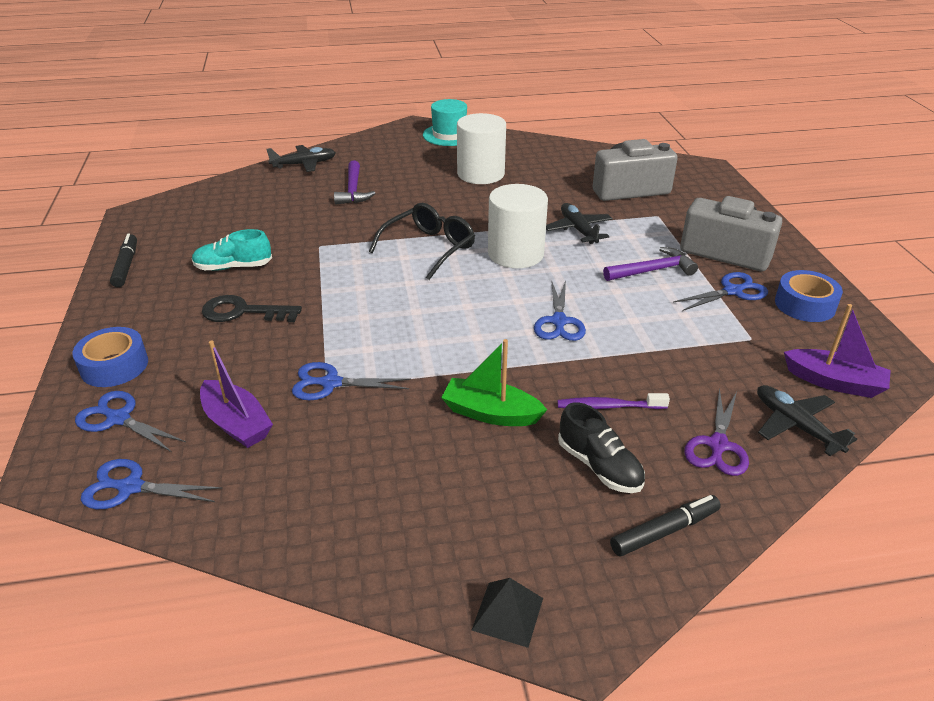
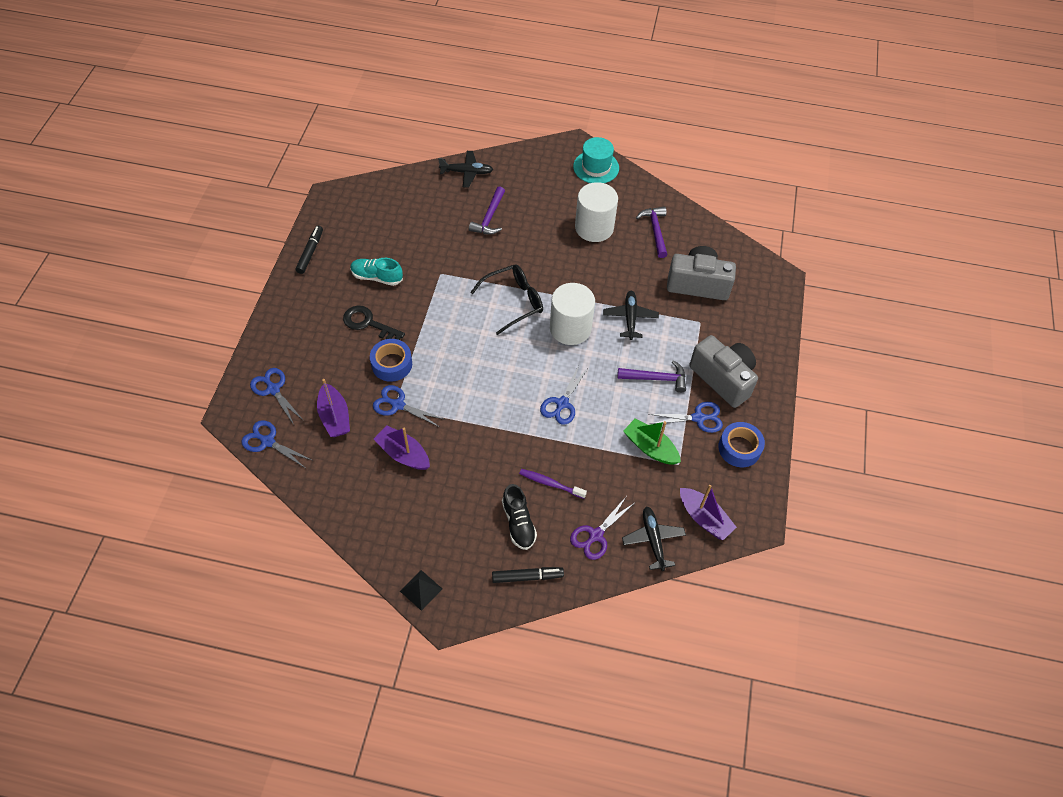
camera: 20 degrees right, 20 degrees up
blue tape [72,327,148,387] -> blue tape moved to [370,339,412,382]
green boat [441,339,547,426] -> green boat moved to [623,418,681,465]
none -> purple boat [374,425,430,470]
none -> purple hammer [636,207,668,258]

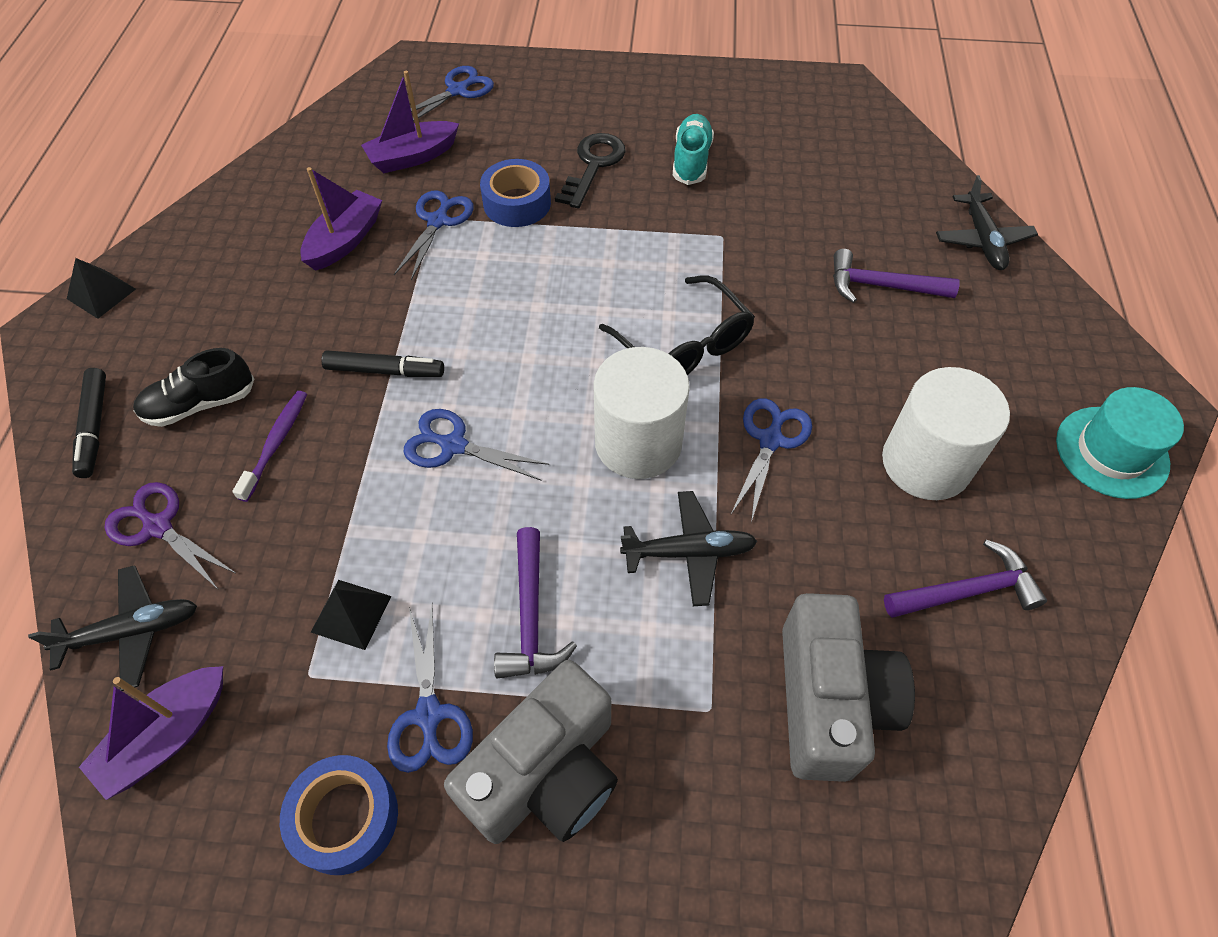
camera: 85 degrees right, 0 degrees up
blue scissors [241,420,313,468] -> blue scissors moved to [731,398,812,522]
black marker [295,226,323,274] -> black marker moved to [321,350,444,377]
green boat [623,418,681,465] -> black pyramid [311,580,391,650]

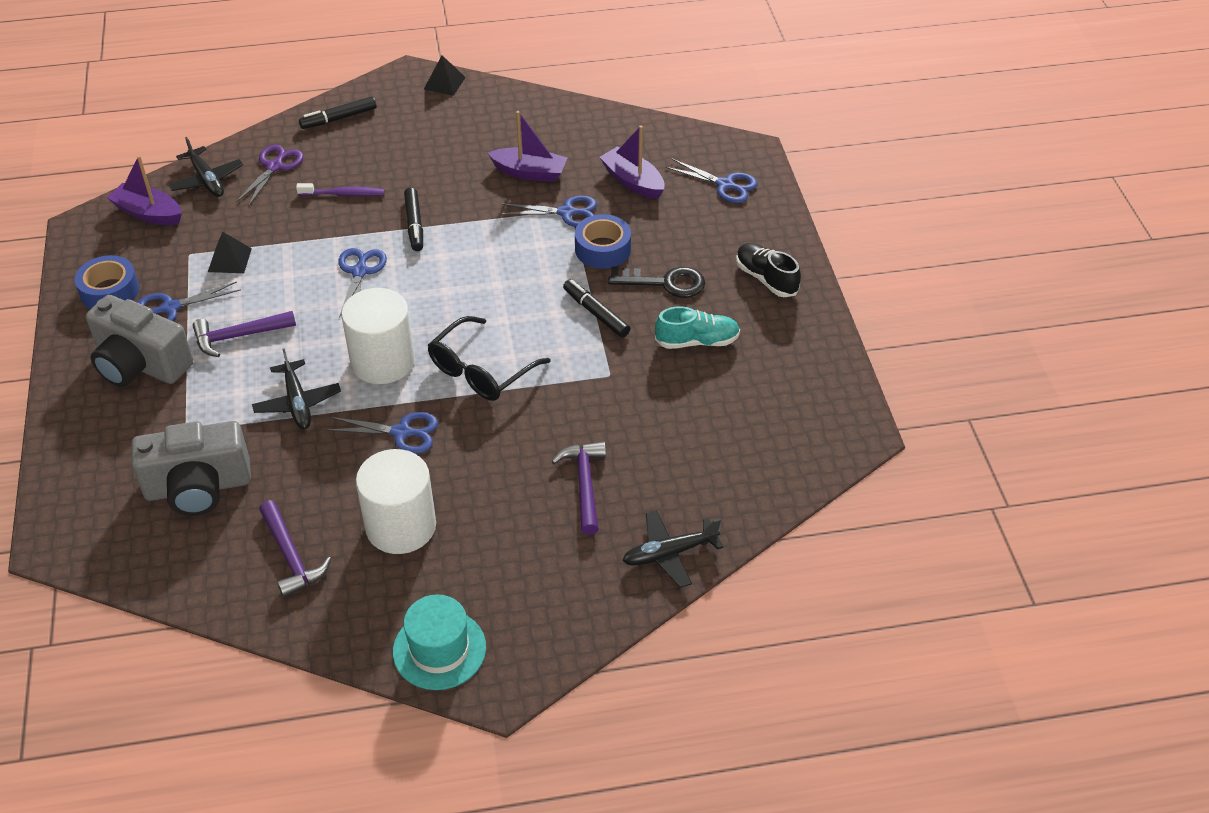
camera: 75 degrees right, 10 degrees down
black shoe [133,348,254,427] -> black shoe moved to [736,243,801,297]
none -> black marker [563,280,630,337]

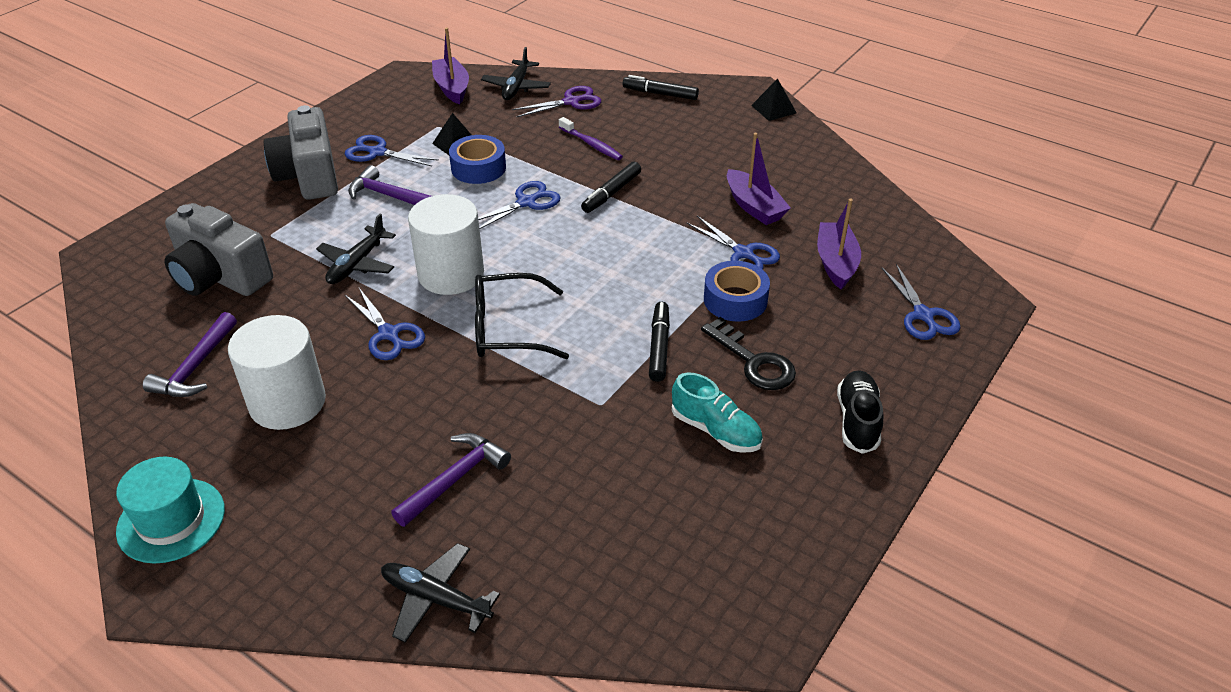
camera: 45 degrees right, 5 degrees down
blue tape [75,255,139,309] -> blue tape moved to [449,135,506,184]

